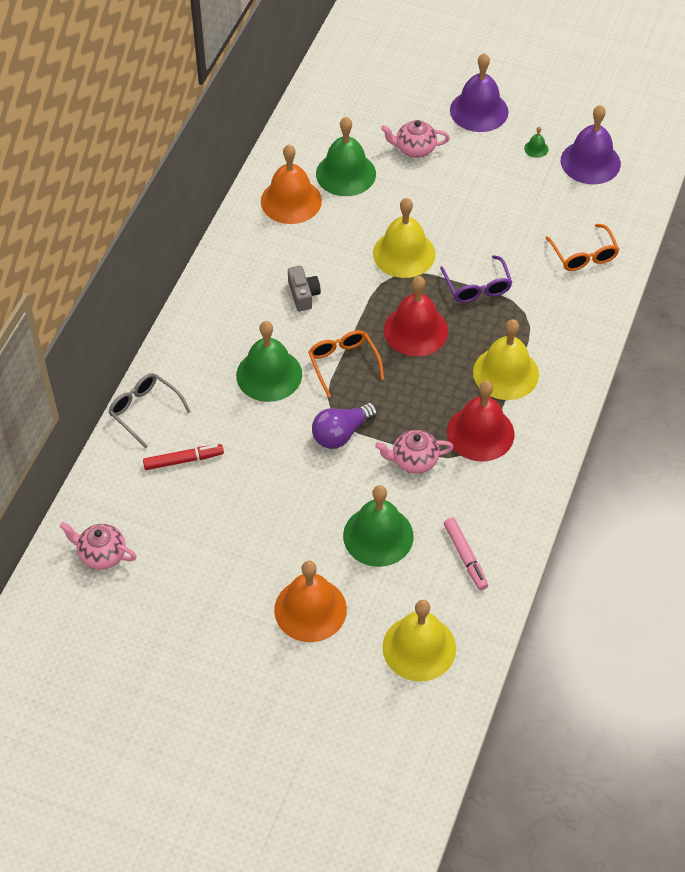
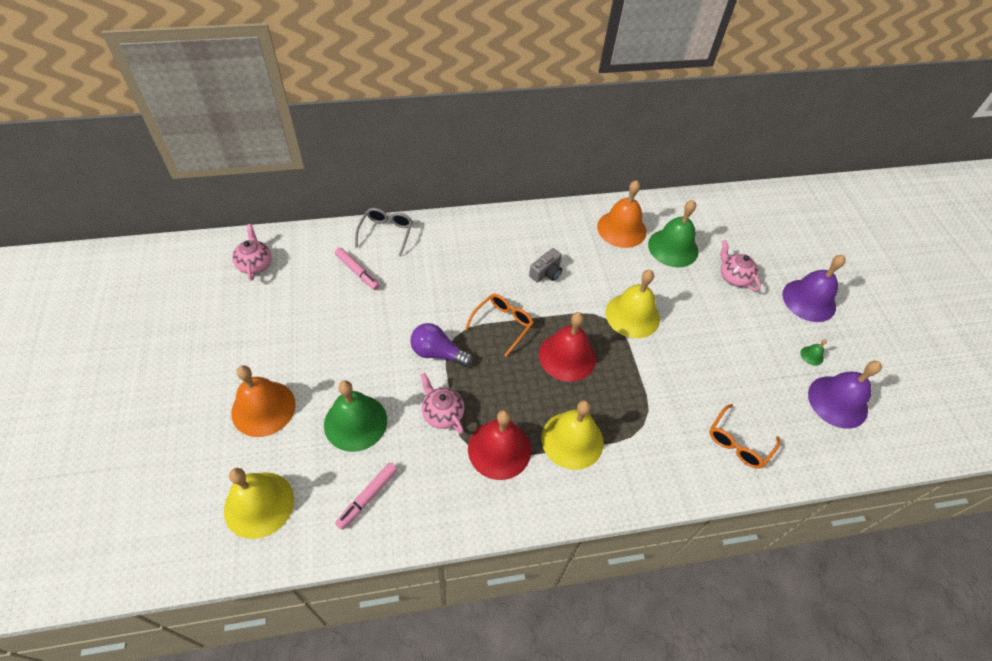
camera: 55 degrees right, 0 degrees up
red marker [143,444,224,470] -> pink marker [335,247,380,290]
green bell [236,321,302,402] -> none
purple glasses [440,255,513,303] -> none

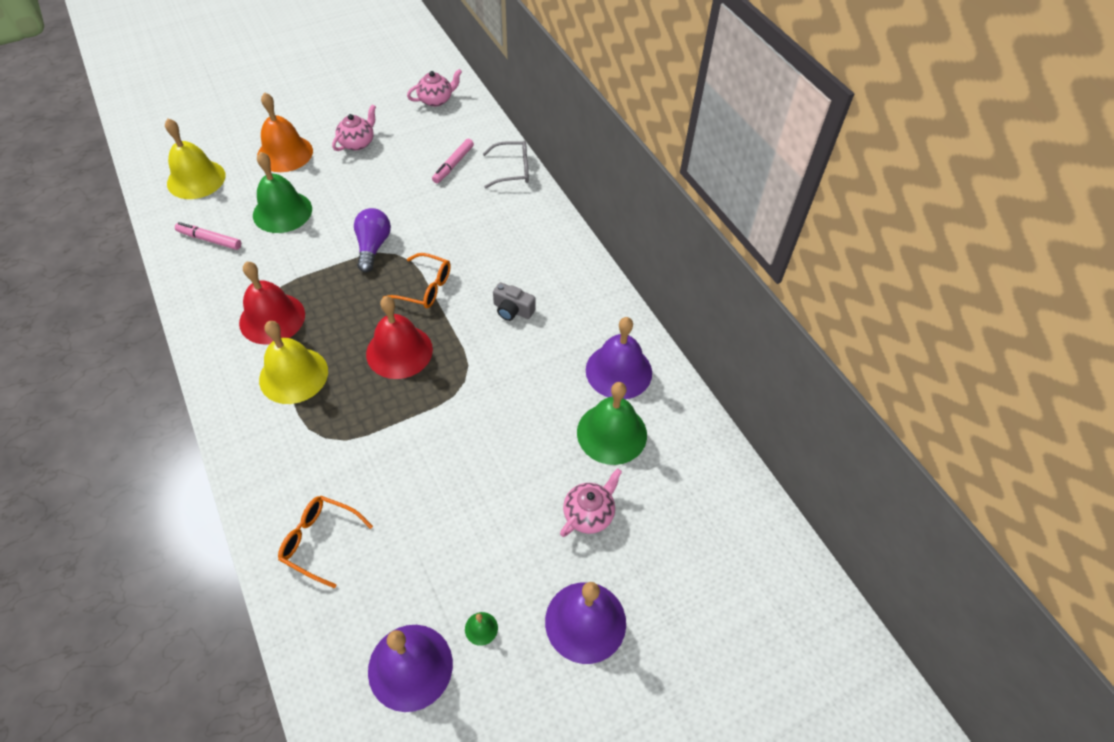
camera: 75 degrees right, 0 degrees up
pink teapot [420,373,464,434] -> pink teapot moved to [332,104,376,151]
orange bell [597,180,647,248] -> purple bell [586,317,652,399]
yellow bell [605,270,660,338] -> none

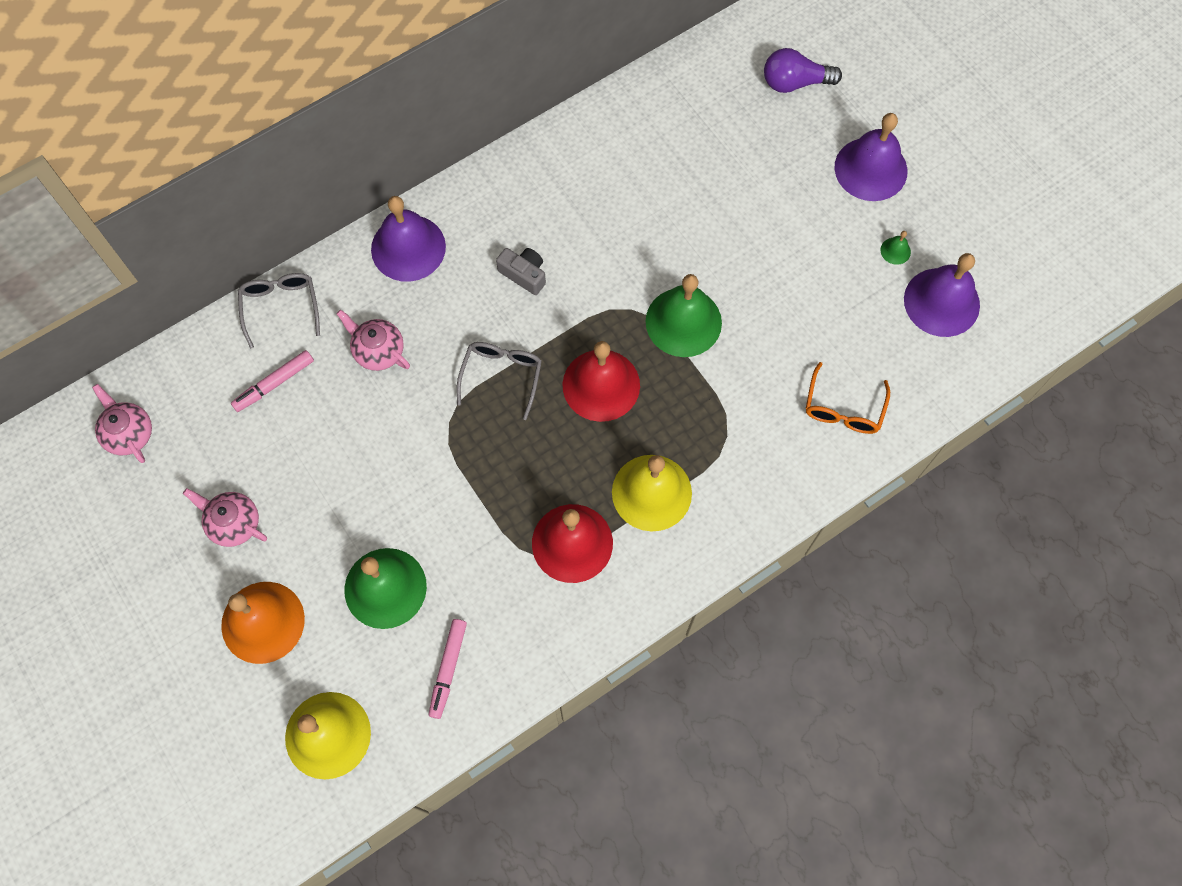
camera: 95 degrees left, 15 degrees up
purple light bulb [354,208,391,272] -> purple light bulb moved to [764,48,842,93]
orange glasses [383,253,451,308] -> grey glasses [457,342,542,420]
pink marker [432,139,474,183] -> pink marker turned 120 degrees clockwise [231,350,314,412]
grey camera [493,282,536,321] -> grey camera turned 75 degrees counterclockwise [496,248,546,295]
pink teapot [560,468,622,537] -> pink teapot moved to [336,310,410,371]
green bell [577,382,647,465] -> green bell moved to [646,274,722,357]
purple bell [586,317,652,399] -> purple bell moved to [371,196,446,282]

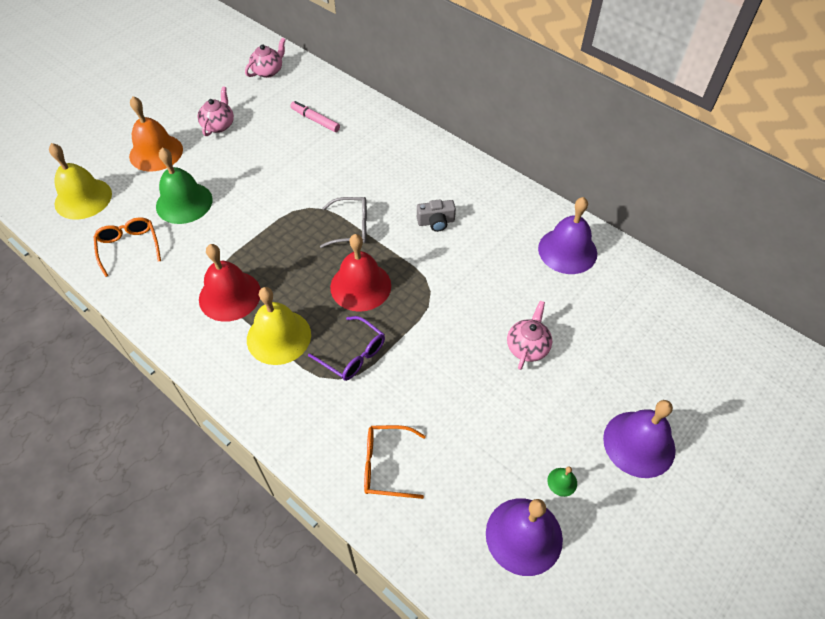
camera: 75 degrees right, 15 degrees down
grey glasses [238,273,320,348] -> none
pink teapot [336,310,410,371] -> pink teapot moved to [507,301,552,370]
purple bell [371,196,446,282] -> purple bell moved to [538,197,597,274]
pink marker [428,619,467,719] -> orange glasses [94,217,161,277]
grey camera [496,248,546,295] -> grey camera turned 60 degrees clockwise [417,199,456,232]
green bell [646,274,722,357] -> none
purple light bulb [764,48,842,93] -> none
none -> purple glasses [308,316,385,381]

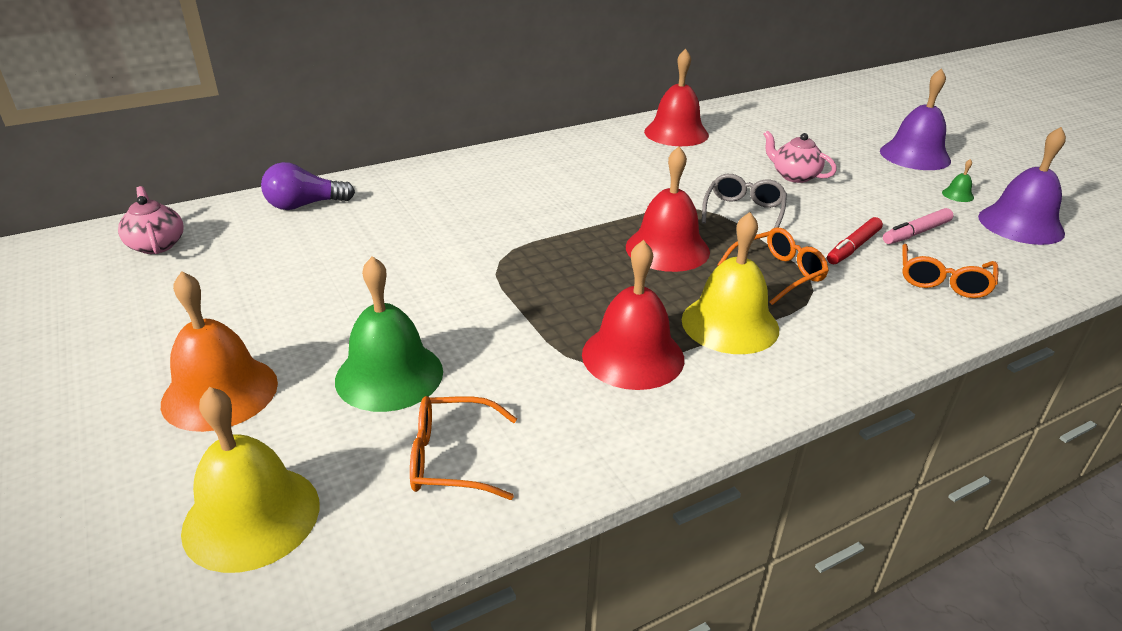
camera: 70 degrees left, 20 degrees down
pink teapot [198,86,234,136] -> none
pink marker [290,101,340,132] -> pink marker moved to [883,208,953,244]
purple glasses [308,316,385,381] -> orange glasses [717,228,829,305]
grey glasses [320,197,367,248] -> grey glasses moved to [702,174,787,228]
grey camera [417,199,456,232] -> none
purple bell [538,197,597,274] -> red bell [644,49,709,146]
none -> purple light bulb [261,162,355,210]
none -> red marker [827,217,883,264]

